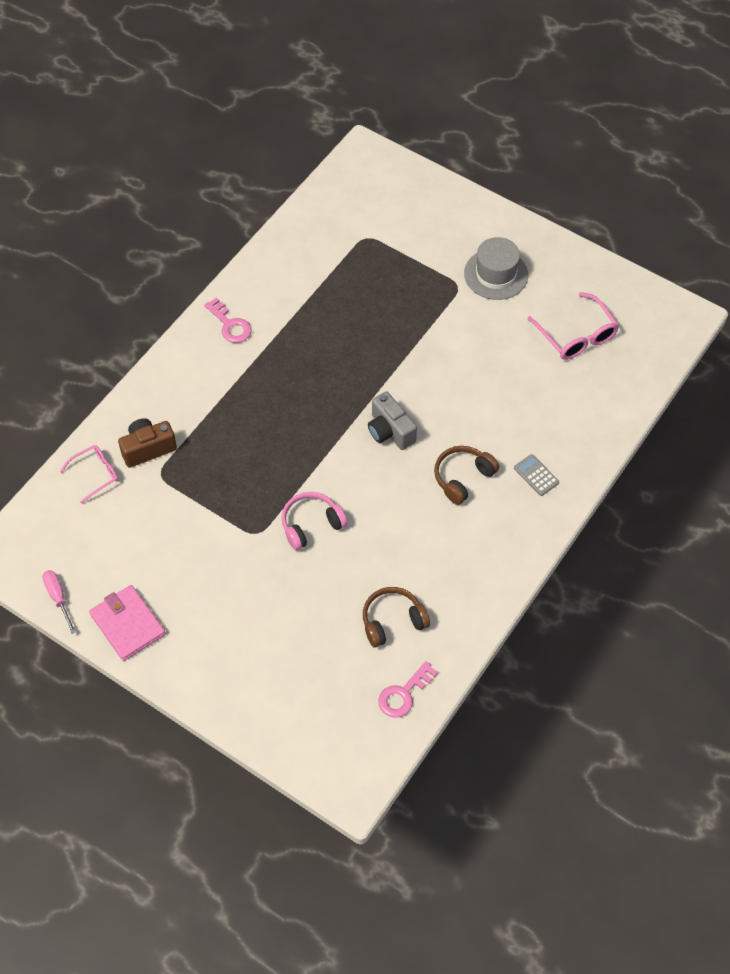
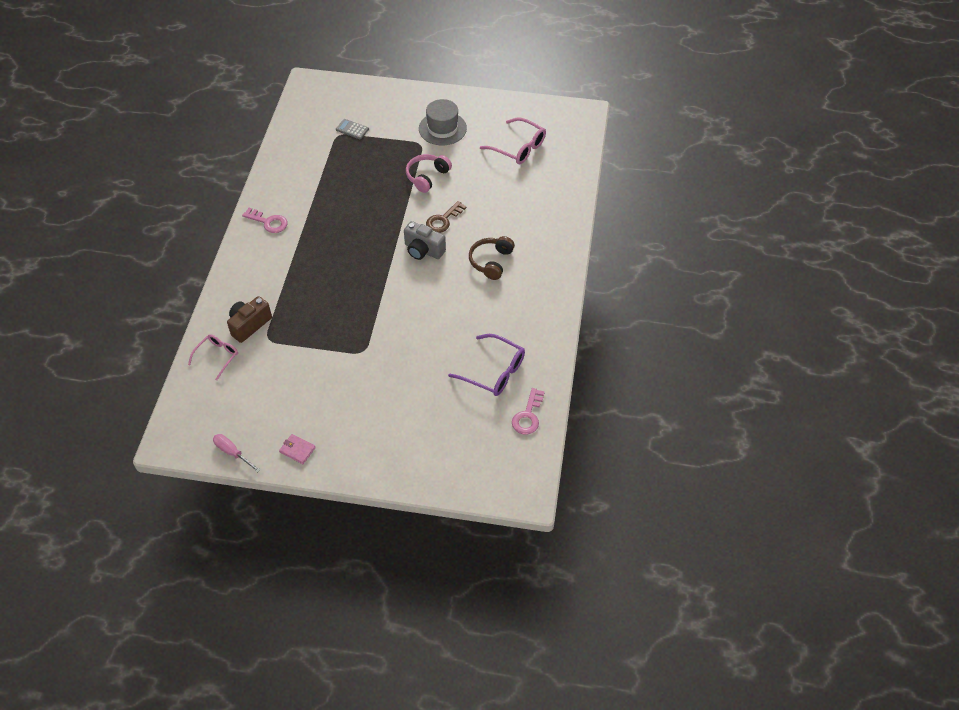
camera: 25 degrees left, 5 degrees down
pink wallet [89,585,166,661] -> pink wallet [279,434,316,464], size x0.54
pink headphones [281,492,348,550] -> pink headphones moved to [406,154,452,193]
brown headphones [363,587,430,647] -> purple glasses [448,334,525,396]
grey calculator [514,454,559,496] -> grey calculator moved to [336,119,369,139]
none -> brown key [426,201,467,233]

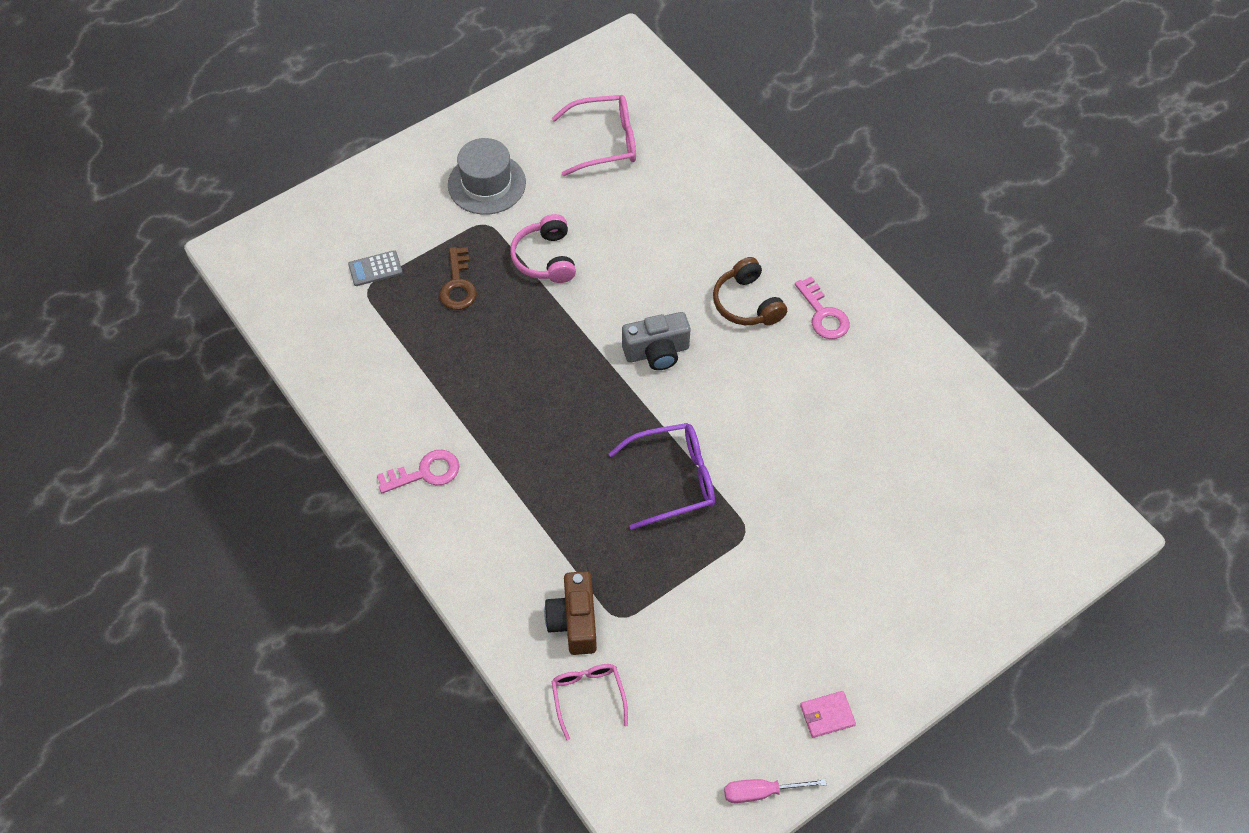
camera: 45 degrees left, 5 degrees up
brown key [426,201,467,233] -> brown key moved to [439,247,477,310]
purple glasses [448,334,525,396] -> purple glasses moved to [608,423,715,530]
pink key [512,388,545,435] -> pink key moved to [795,277,850,339]

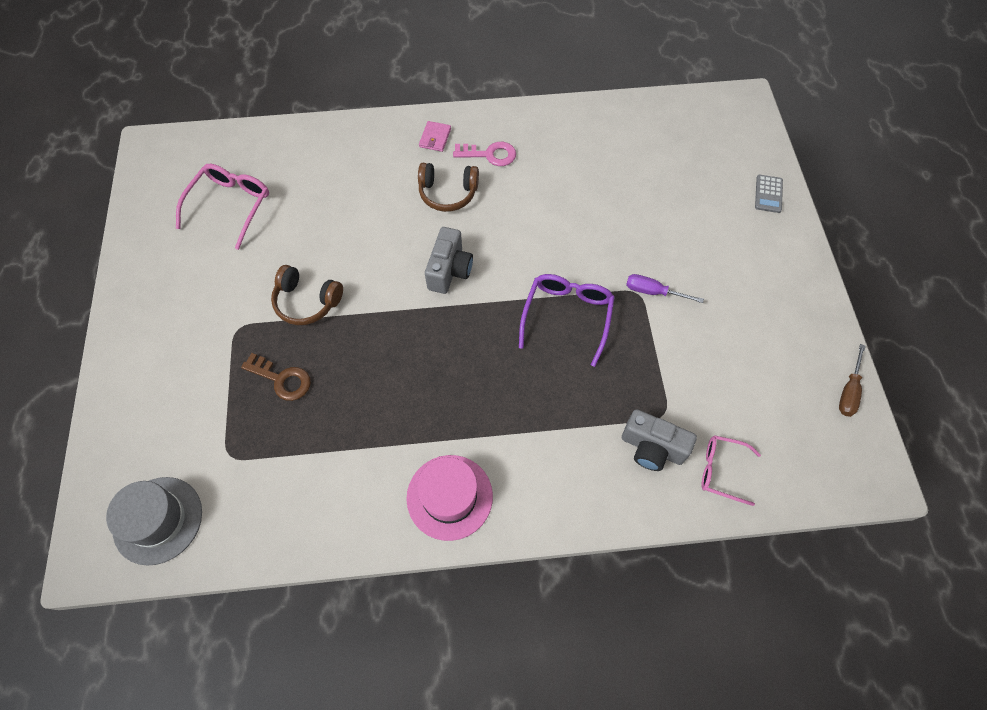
camera: 60 degrees left, 5 degrees up
grey calculator [348,250,403,286] -> grey calculator moved to [755,174,783,213]
pink key [377,450,459,493] -> pink hat [406,455,493,541]
grey hat [448,138,526,215] -> grey hat moved to [106,477,202,566]
pink headphones [510,214,576,283] -> brown headphones [271,265,343,325]
brown camera [544,571,597,655] -> grey camera [622,409,697,471]
pink screwdriver [724,779,827,803] -> brown screwdriver [839,344,865,417]
pink wallet [800,691,856,738] -> pink wallet moved to [419,121,451,152]
none -> purple screwdriver [626,274,704,303]

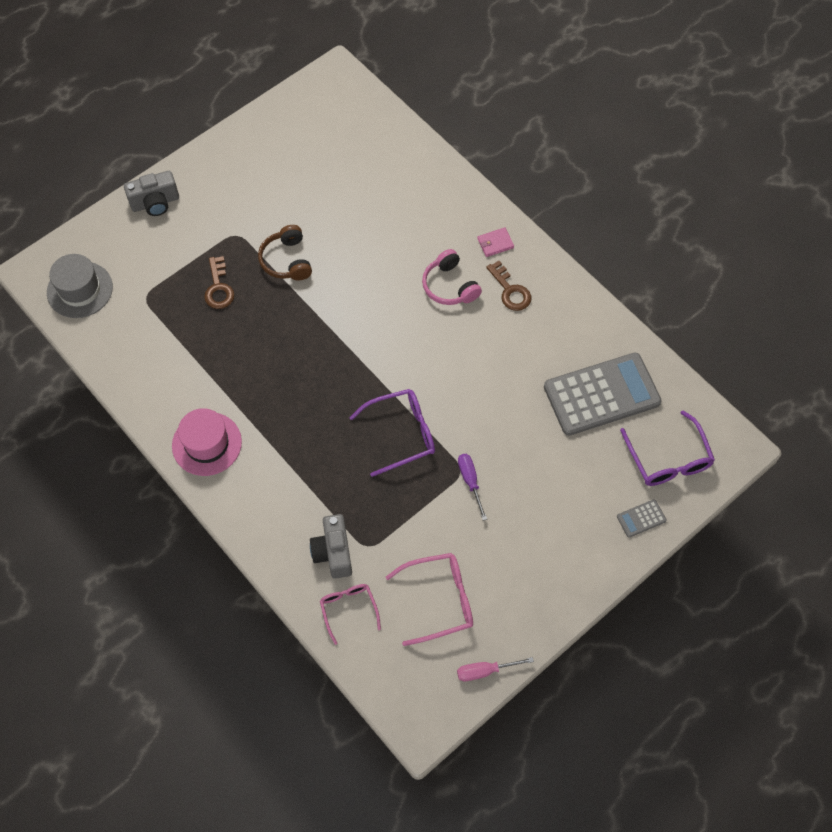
camera: 55 degrees right, 0 degrees up
pink glasses [176,164,269,250] -> pink glasses moved to [386,553,473,646]
brown headphones [418,163,479,212] -> pink headphones [422,249,482,305]
grey camera [425,227,473,294] -> grey camera moved to [124,171,179,216]
pink key [453,142,516,166] -> brown key [486,261,532,311]
brown screwdriver [839,344,865,417] -> pink screwdriver [457,657,534,681]
none -> grey calculator [544,352,662,436]
none -> purple glasses [620,411,715,486]

